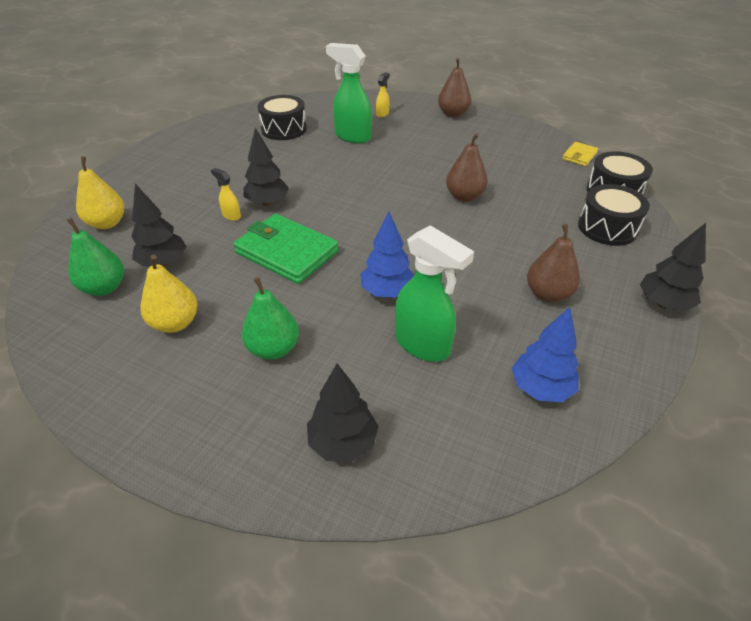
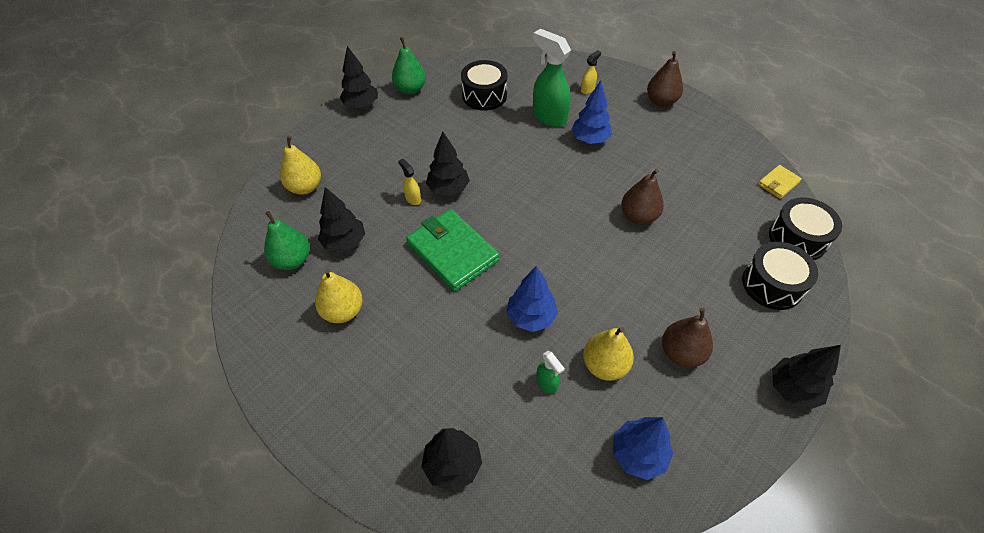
camera: 15 degrees right, 10 degrees up
green pear [242,277,299,360] -> green pear moved to [392,37,426,94]
green spray bottle [395,225,474,362] -> green spray bottle [536,351,565,394], size x0.47
none -> black tree [340,46,378,108]
none -> blue tree [571,80,612,144]
none -> yellow pear [583,327,634,381]

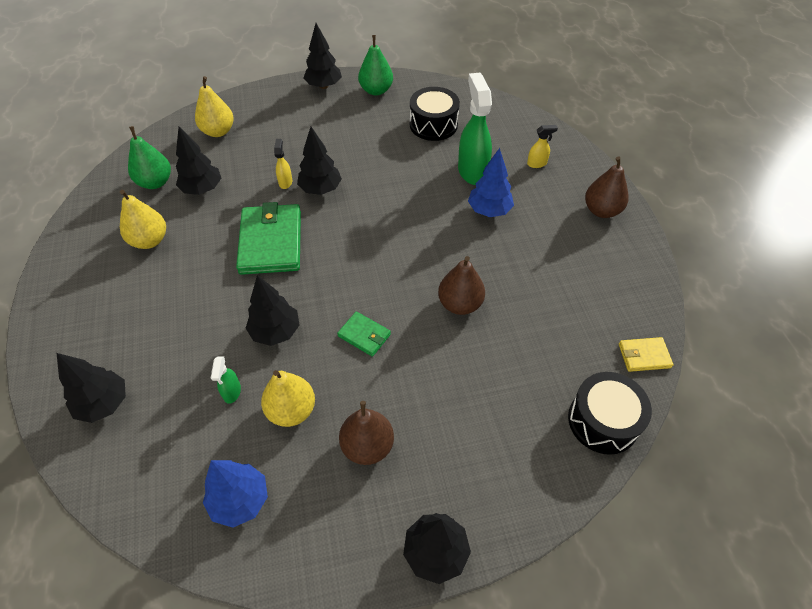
camera: 35 degrees right, 0 degrees up
blue tree [506,266,558,332] -> black tree [246,275,300,346]
black drum [742,242,818,310] -> none
none -> green wallet [337,311,391,357]

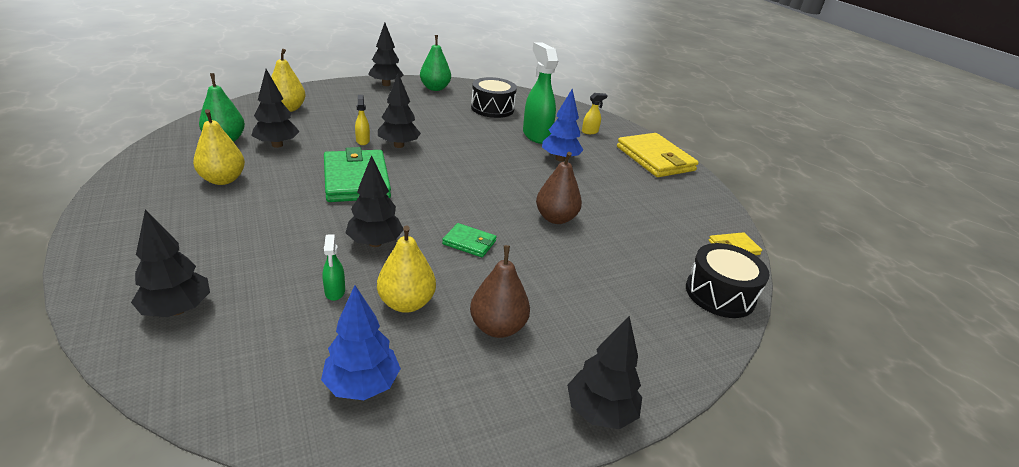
camera: 15 degrees left, 20 degrees down
brown pear [585,157,629,218] -> yellow wallet [617,133,699,177]

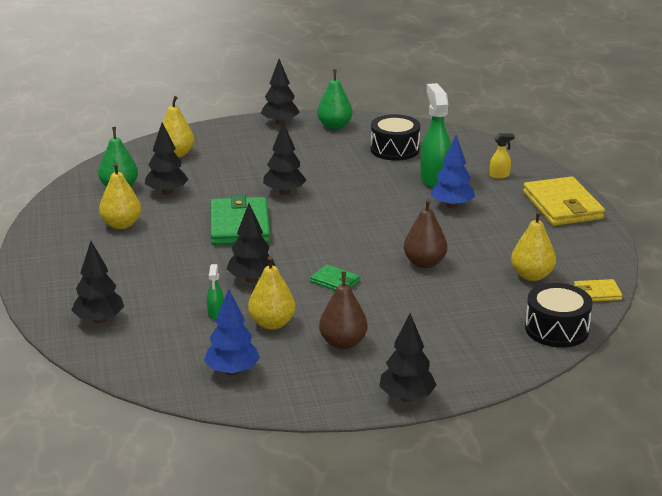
camera: 15 degrees right, 5 degrees down
yellow spray bottle [355,95,370,145] -> none
none -> yellow pear [511,211,556,281]

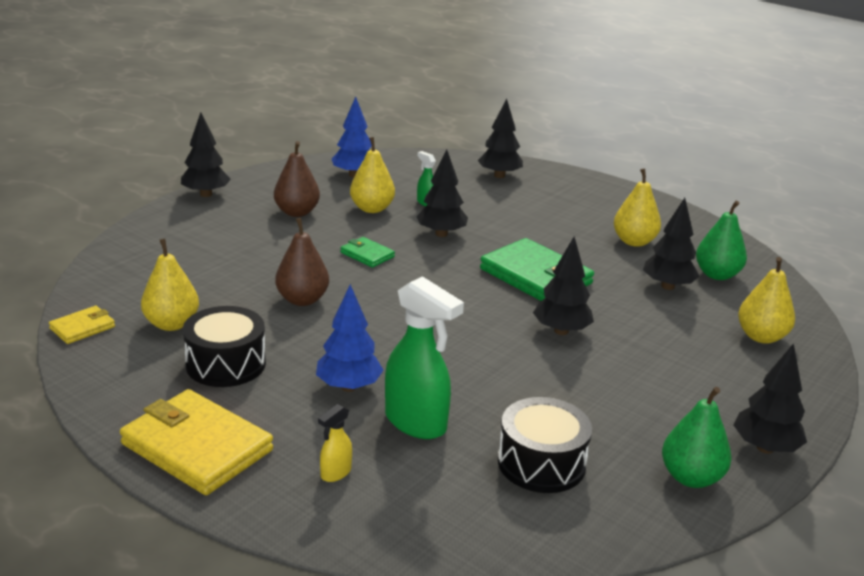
camera: 140 degrees right, 0 degrees up
green wallet [310,264,360,290] -> green wallet turned 45 degrees clockwise [340,237,395,268]
black drum [525,283,593,348] -> black drum moved to [183,306,266,387]

